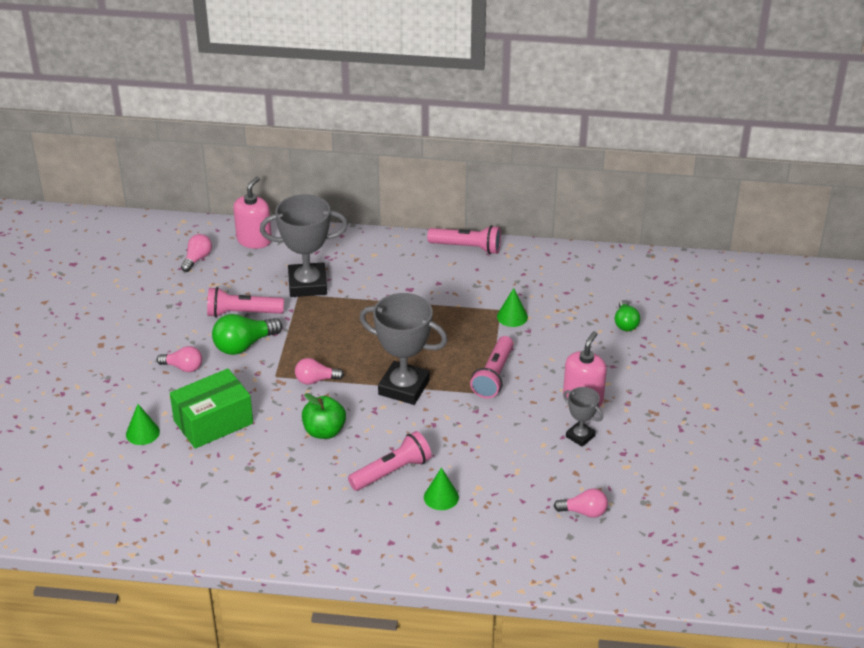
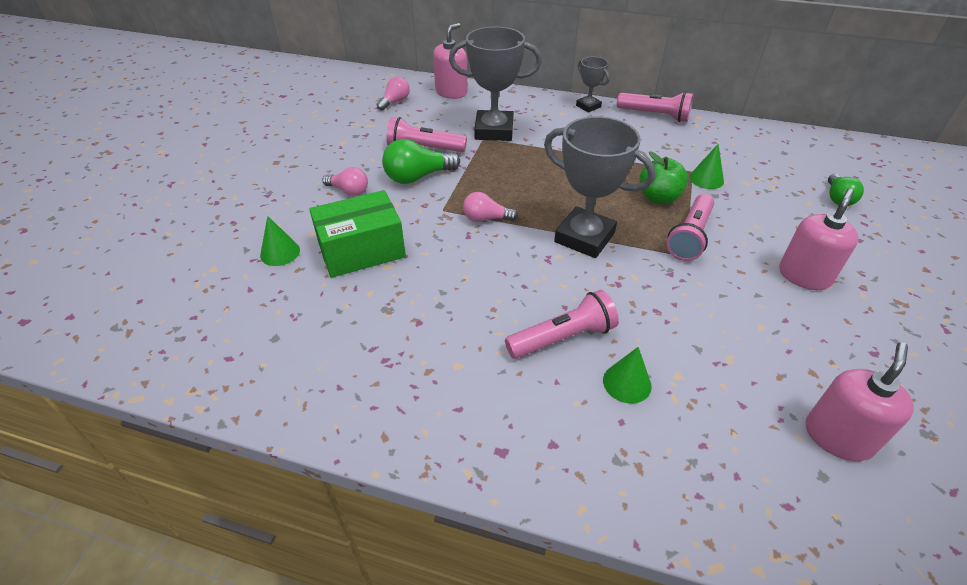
camera: 10 degrees right, 5 degrees up
green apple [302,393,346,439] -> green apple moved to [639,152,688,204]
pink light bulb [554,489,608,518] -> pink soap dispenser [806,342,914,461]
grey trophy [563,387,603,447] -> grey trophy moved to [576,57,610,113]

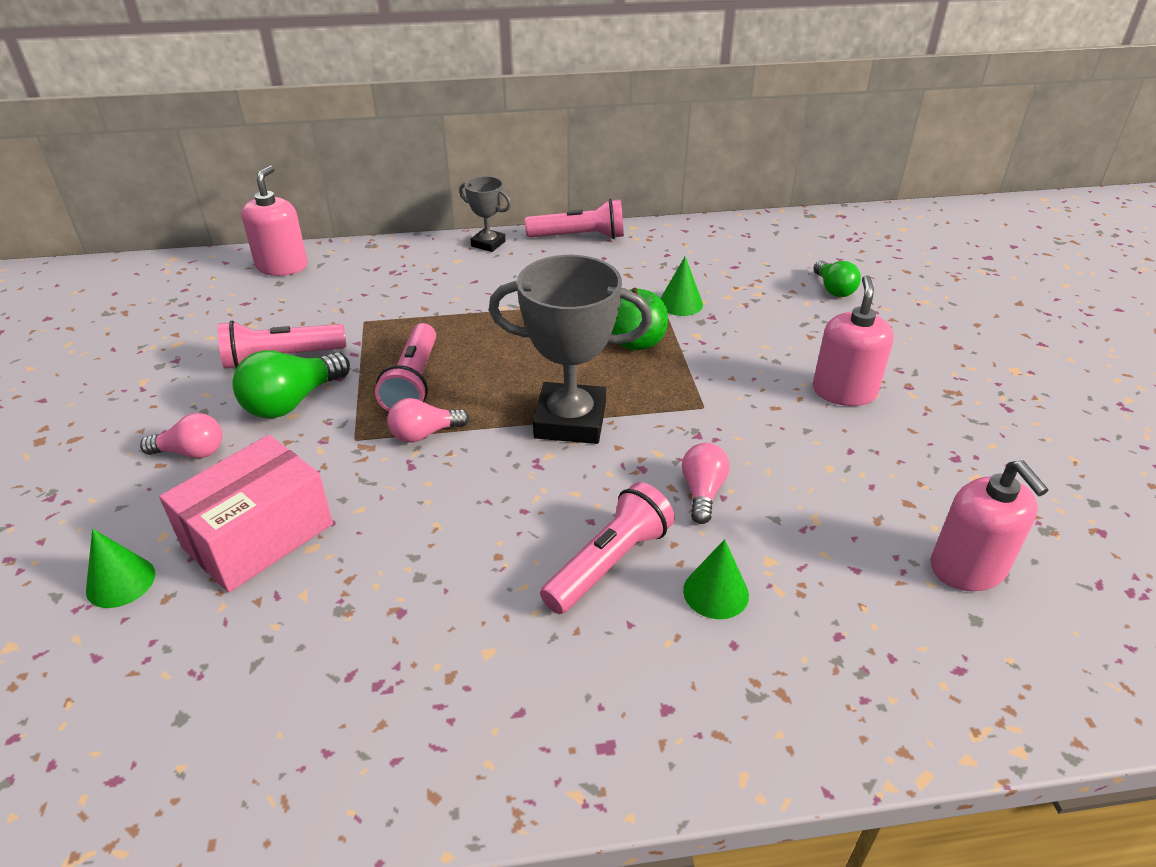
camera: 25 degrees left, 5 degrees down
green box [309,190,406,278] -> pink box [159,435,333,593]
pink light bulb [377,77,410,111] -> pink light bulb moved to [682,443,730,524]
grey trophy [449,27,542,141] -> none
pink flashlight [666,194,714,261] -> pink flashlight moved to [375,323,436,412]
pink soap dispenser [806,342,914,461] -> pink soap dispenser turned 150 degrees clockwise [931,460,1048,591]

